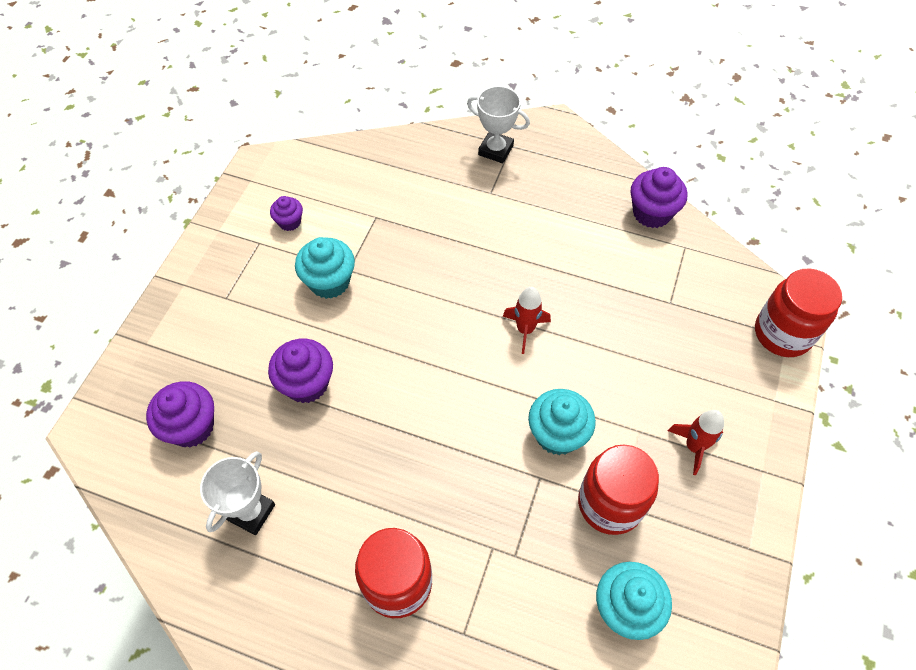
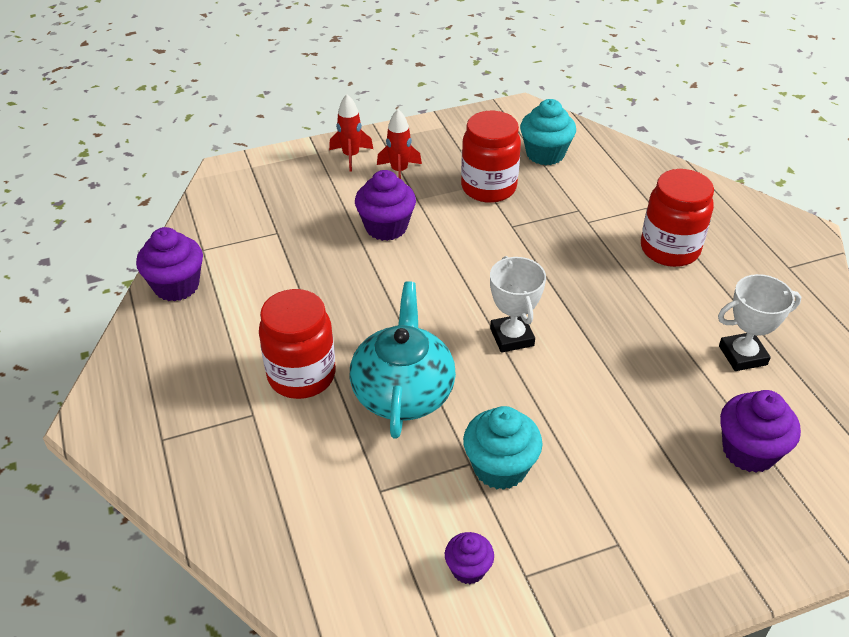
camera: 130 degrees left, 15 degrees down
purple cupcake [268,339,333,403] -> purple cupcake moved to [355,170,416,241]
white trophy [467,86,530,163] -> white trophy moved to [490,256,546,353]
red rocket [503,287,551,354] -> red rocket moved to [329,94,373,172]
turquoise cupcake [528,389,596,455] -> none
red jar [755,268,842,357] -> red jar moved to [259,289,336,399]
none -> turquoise teapot [349,281,456,439]

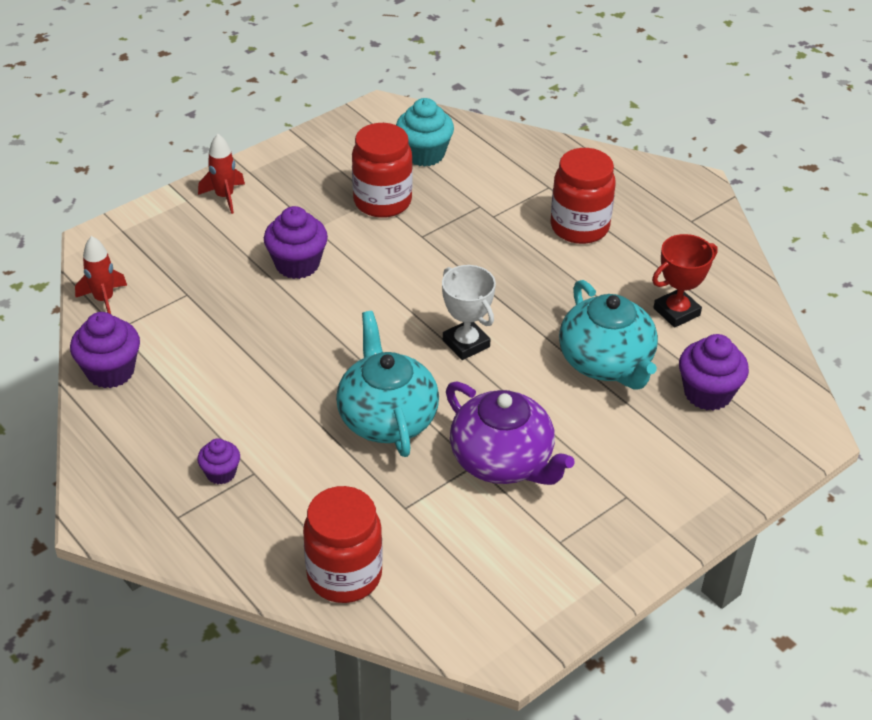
camera: 20 degrees left, 0 degrees up
red jar [259,289,336,399] -> red jar moved to [303,486,383,603]
red rocket [377,109,422,179] -> red rocket moved to [75,236,127,314]
purple cupcake [445,532,494,584] -> purple cupcake moved to [197,438,240,485]
turquoise cupcake [463,406,543,490] -> purple teapot [446,382,575,485]
white trophy [718,274,801,371] -> red trophy [652,234,718,328]
none -> turquoise teapot [559,280,658,390]

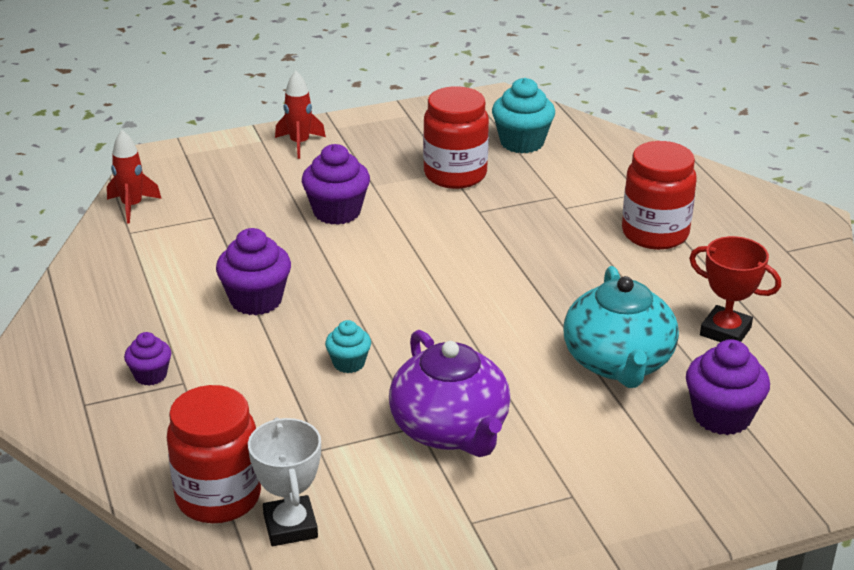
camera: 20 degrees right, 10 degrees down
purple cupcake [70,312,140,388] -> purple cupcake moved to [216,228,291,315]
turquoise teapot [336,311,439,457] -> turquoise cupcake [325,320,371,373]
white trophy [442,265,496,360] -> white trophy moved to [248,417,321,546]
red trophy [652,234,718,328] -> red trophy turned 45 degrees clockwise [689,236,781,342]

